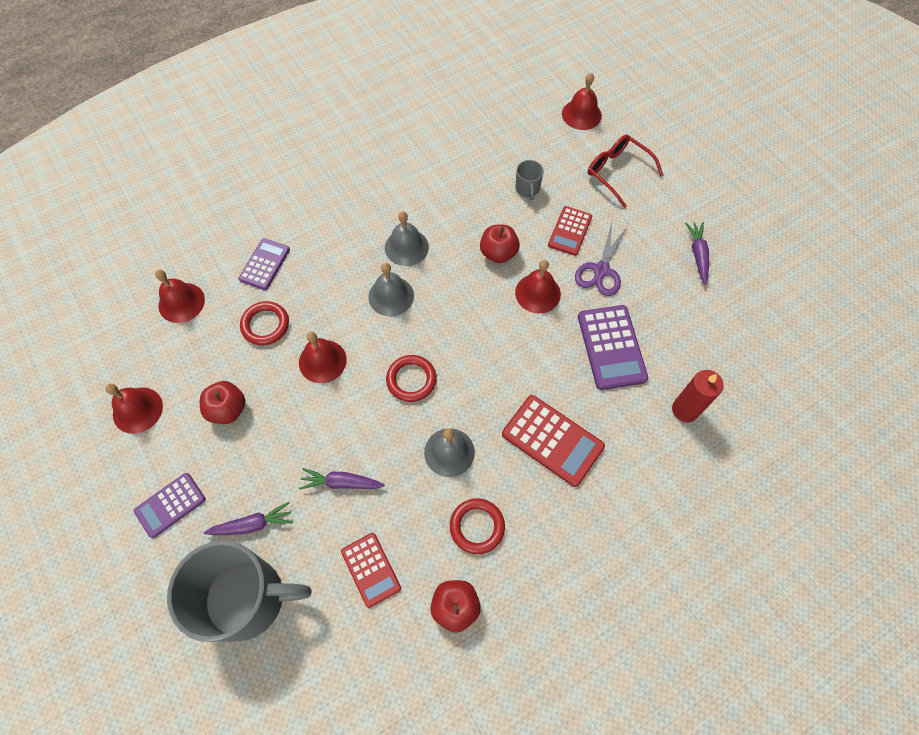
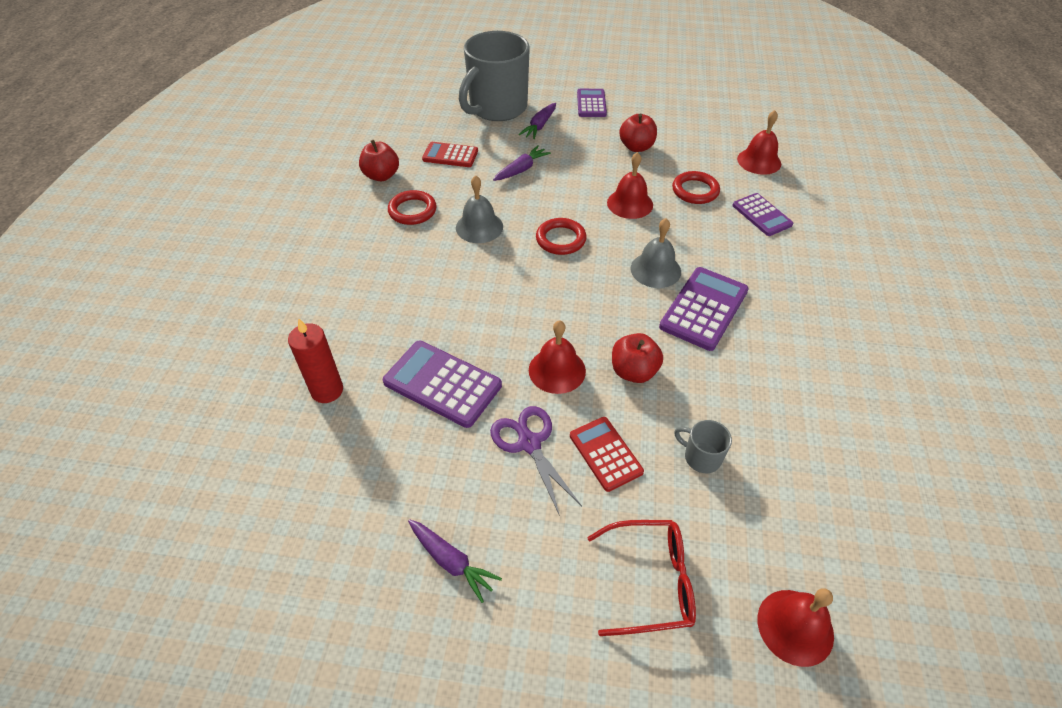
camera: 130 degrees right, 15 degrees down
red bell [105,384,163,434] -> none
grey bell [385,211,429,266] -> purple calculator [659,267,749,351]
red calculator [502,395,605,487] -> none

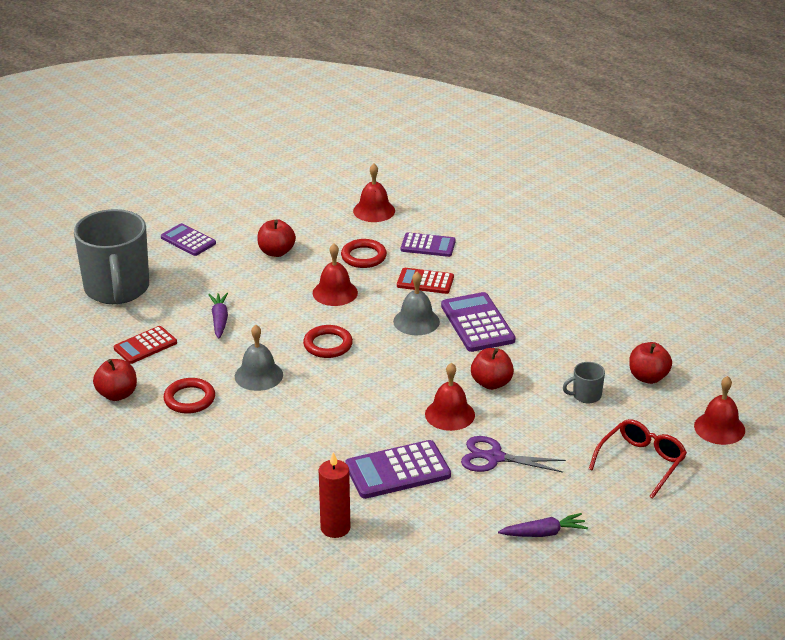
camera: 50 degrees left, 15 degrees down
purple carrot [519,103,556,139] -> none
red calculator [570,417,644,492] -> red calculator moved to [397,268,454,294]
none -> red apple [629,342,672,384]

